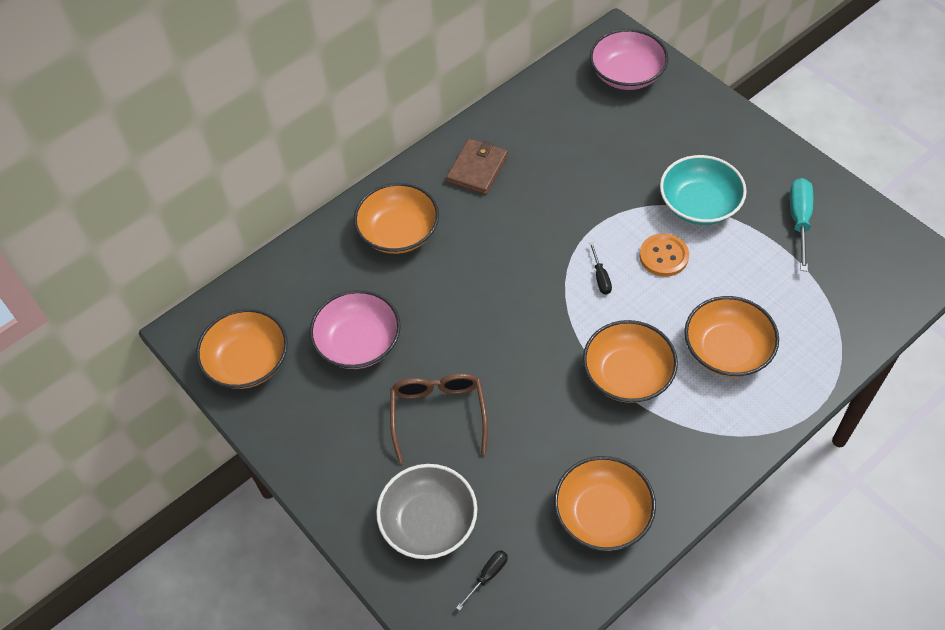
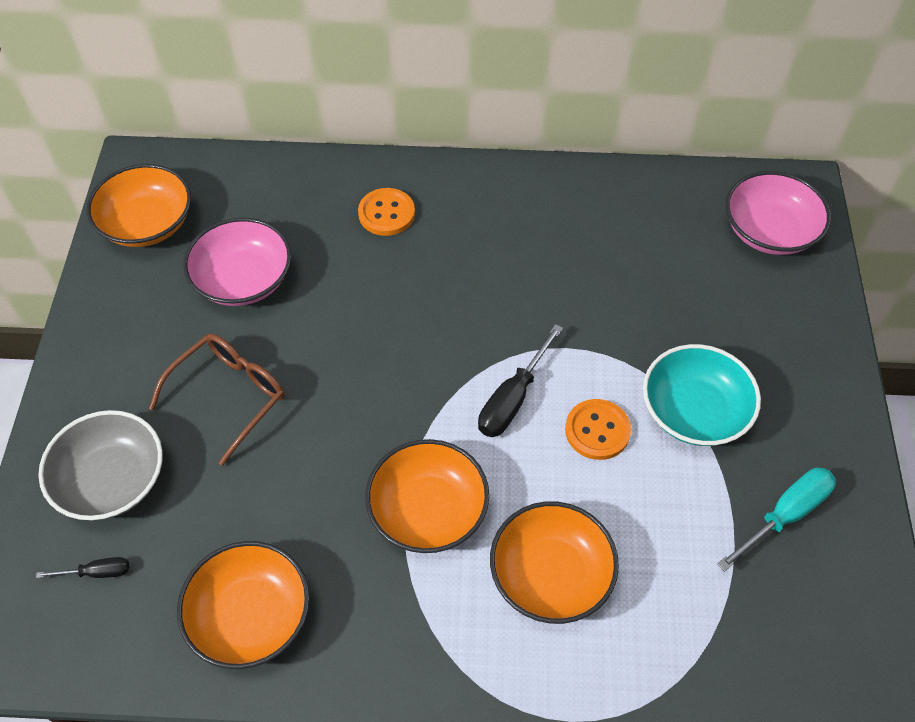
camera: 40 degrees right, 0 degrees up
orange bowl [354,183,439,254] -> orange button [358,188,415,236]
brown wallet [446,139,508,195] -> none
black screwdriver [589,242,612,295] -> black screwdriver [478,324,563,437], size x1.80

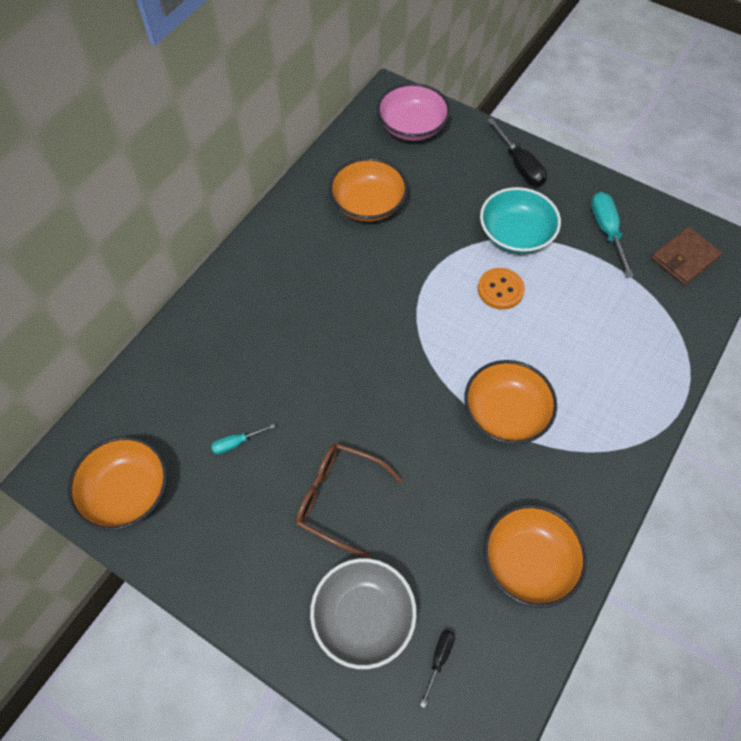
camera: 60 degrees left, 5 degrees up
brown glasses [149,334,285,466] -> brown glasses turned 45 degrees counterclockwise [295,443,403,558]
pink bowl [183,218,291,306] -> turquoise screwdriver [211,424,276,455]
orange button [358,188,415,236] -> none
black screwdriver [478,324,563,437] -> black screwdriver moved to [487,118,547,186]
orange bowl [490,501,619,624] -> orange bowl moved to [329,158,408,222]
none -> brown wallet [651,227,722,285]

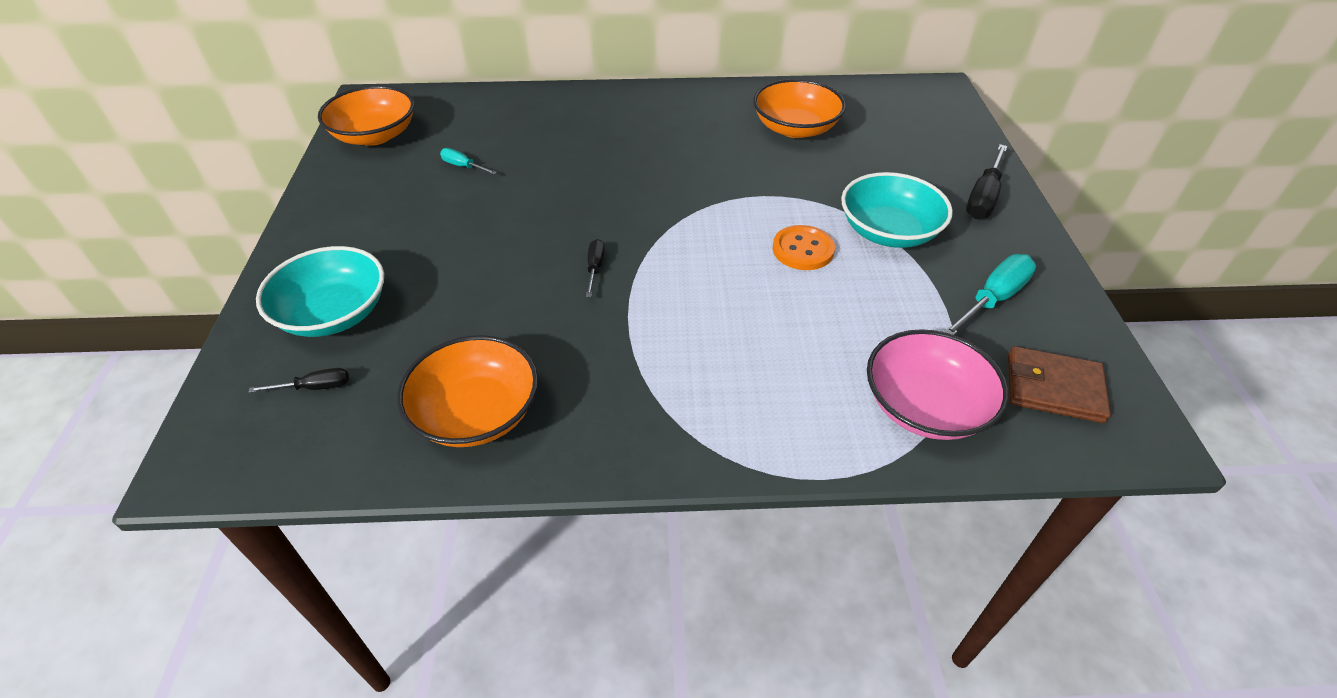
camera: 55 degrees right, 15 degrees down
brown glasses [295,443,403,558] -> none
grey bowl [310,558,417,669] -> turquoise bowl [256,246,384,337]
pink bowl [377,83,450,141] -> pink bowl moved to [867,329,1009,440]
orange bowl [464,360,557,444] -> none
none -> black screwdriver [586,239,605,297]

